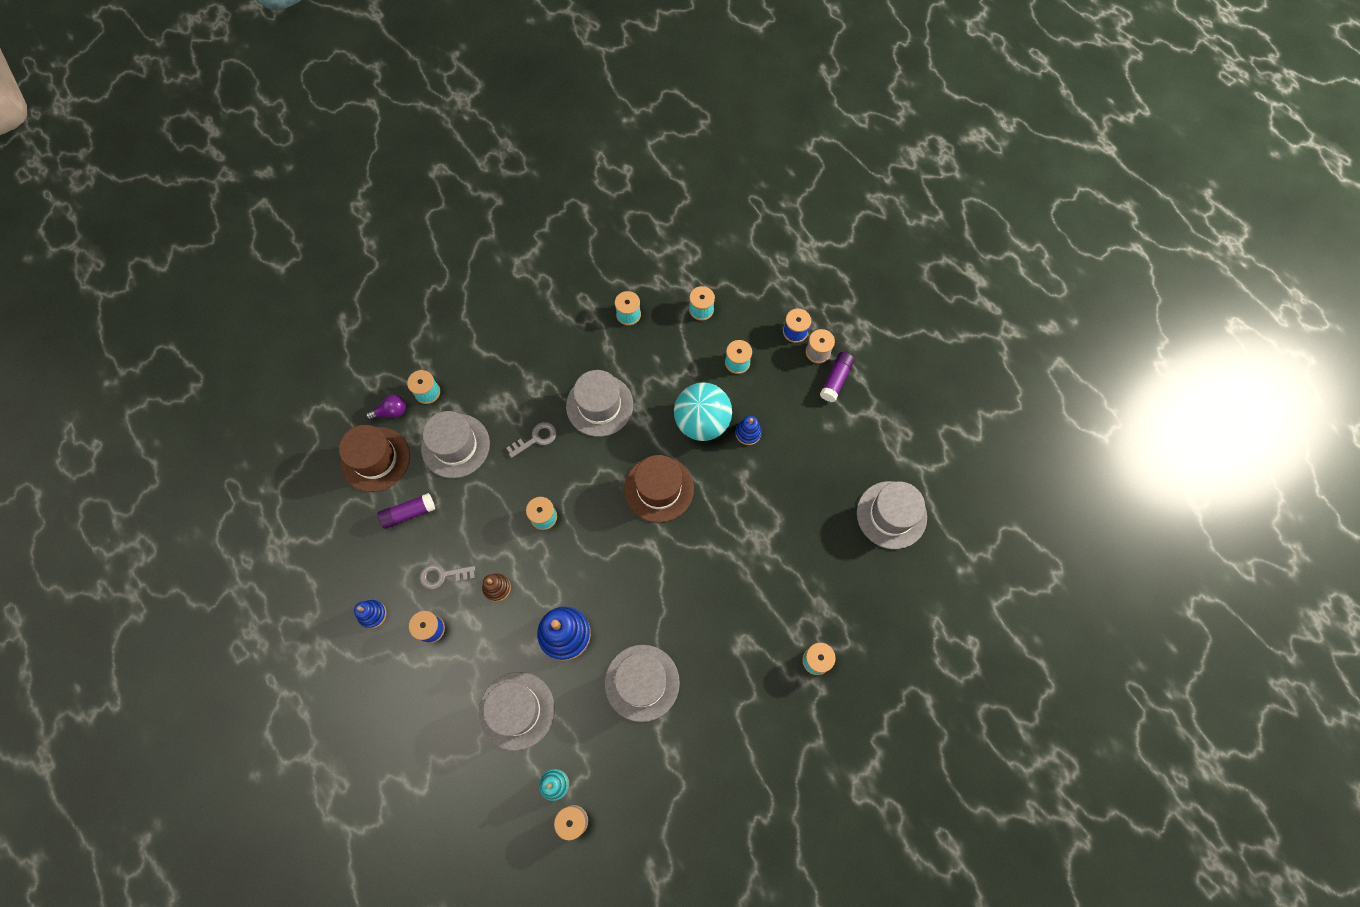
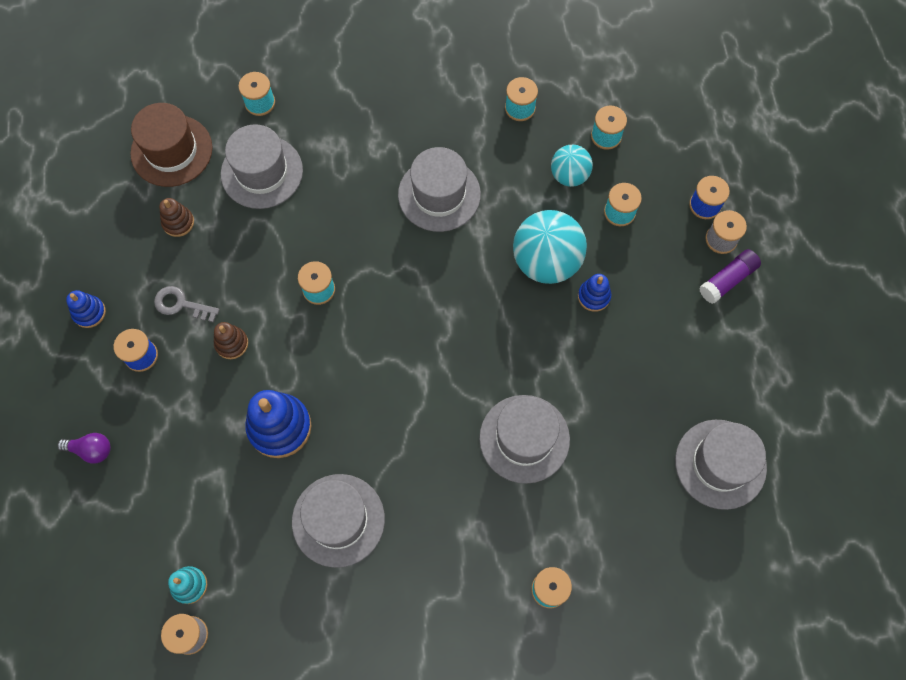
camera: 25 degrees right, 0 degrees up
purple light bulb [366,395,406,420] -> purple light bulb moved to [57,433,111,464]
purple glue stick [378,493,435,529] -> brown stacking toy [159,198,194,237]
grey hat [479,672,555,751] -> grey hat moved to [479,395,570,484]
grey key [506,422,557,458] -> none
brown hat [624,455,694,523] -> none
none -> turquoise ball [551,145,593,187]

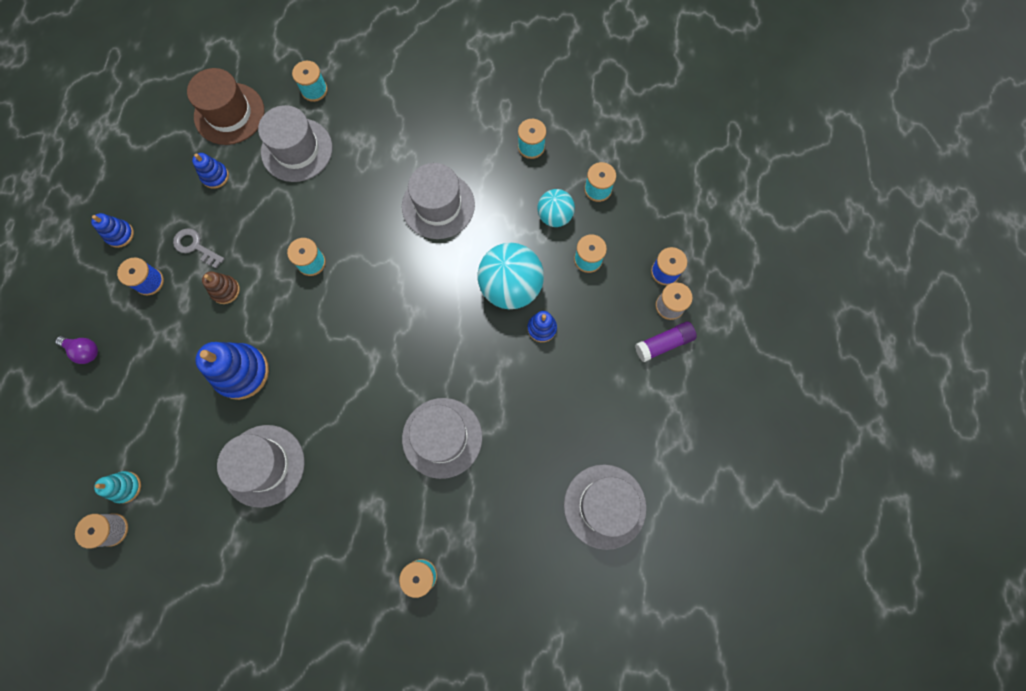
camera: 15 degrees right, 5 degrees up
brown stacking toy [159,198,194,237] -> blue stacking toy [192,153,229,189]

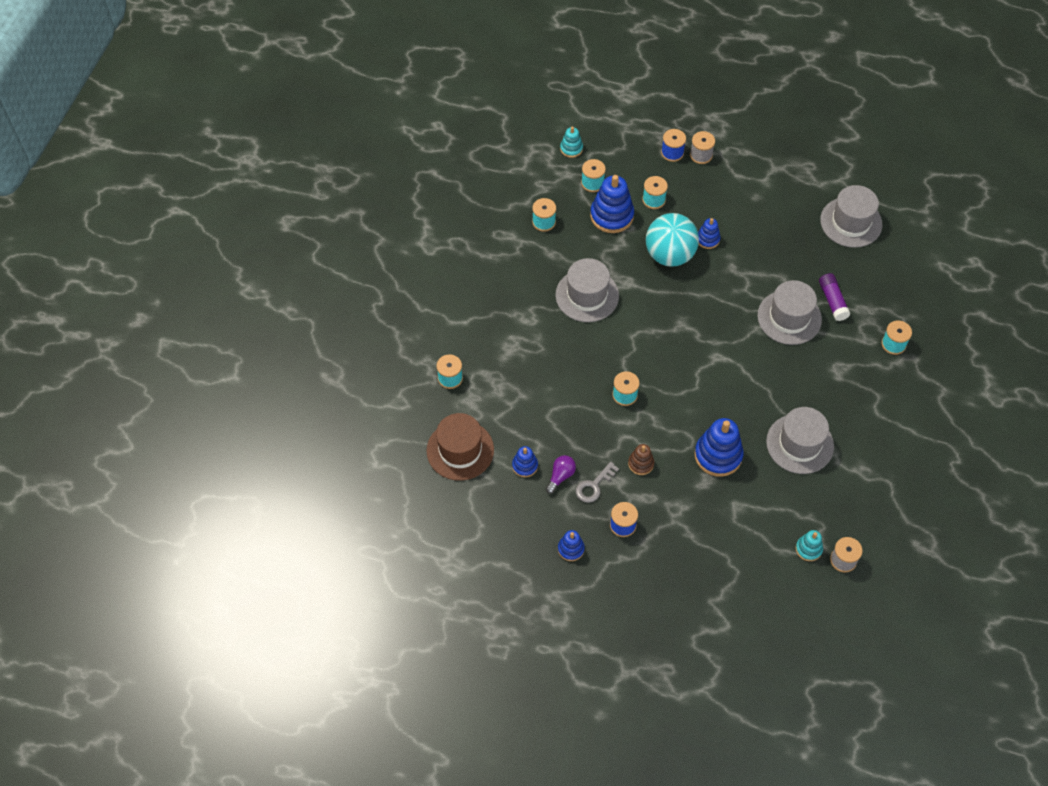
camera: 80 degrees left, 15 degrees down
purple light bulb [55,336,98,364] -> purple light bulb moved to [546,455,576,494]
grey hat [258,105,332,182] -> none
turquoise ball [537,189,575,227] -> blue stacking toy [590,175,634,233]
purple glue stick [635,321,697,362] -> purple glue stick moved to [819,273,851,321]
none -> turquoise stacking toy [560,127,583,158]

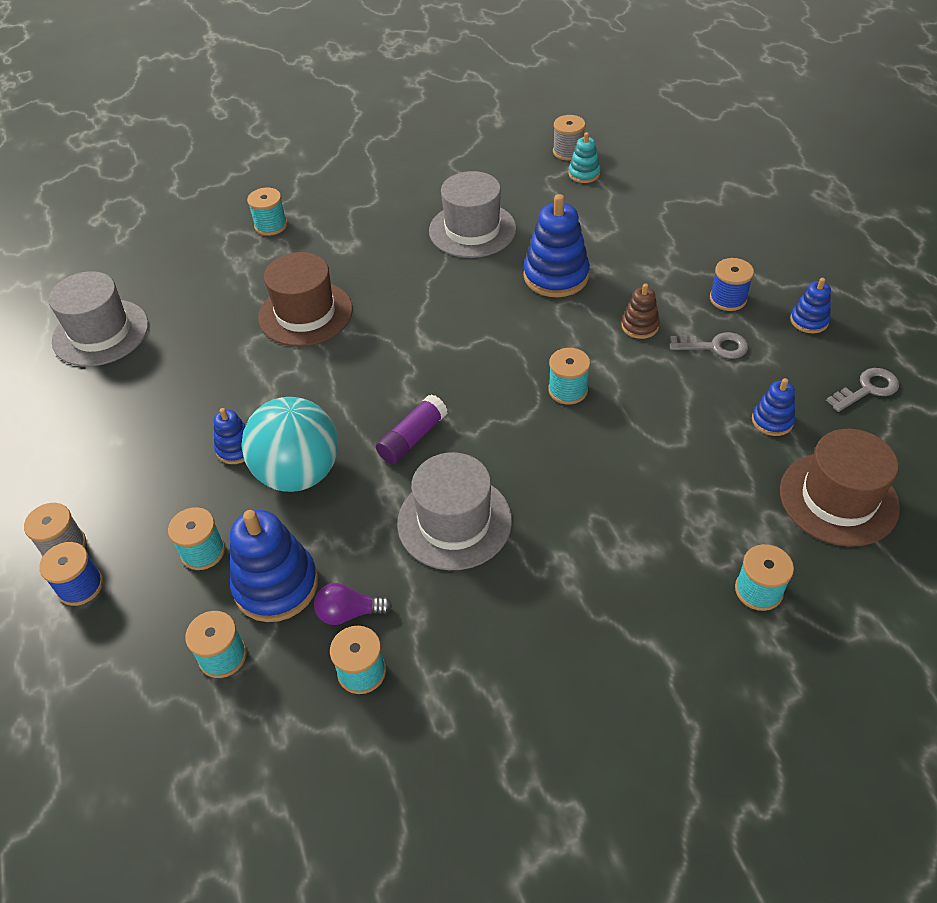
camera: 125 degrees left, 10 degrees down
purple light bulb [546,455,576,494] -> purple light bulb moved to [314,583,392,625]
turquoise stacking toy [560,127,583,158] -> none
grey hat [757,280,822,345] -> brown hat [258,252,353,346]
purple glue stick [819,273,851,321] -> purple glue stick moved to [376,394,447,464]
none -> grey key [826,368,899,412]

